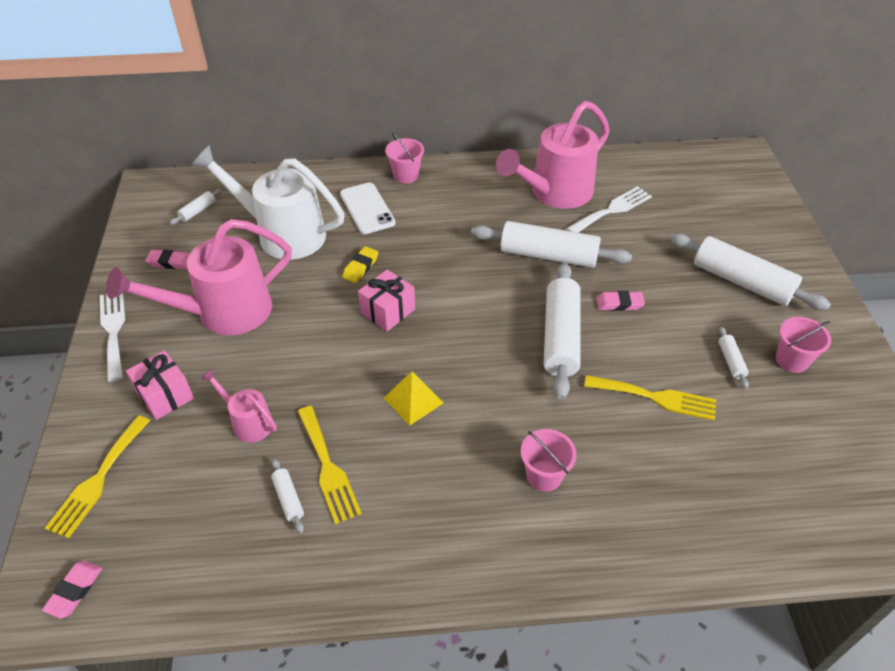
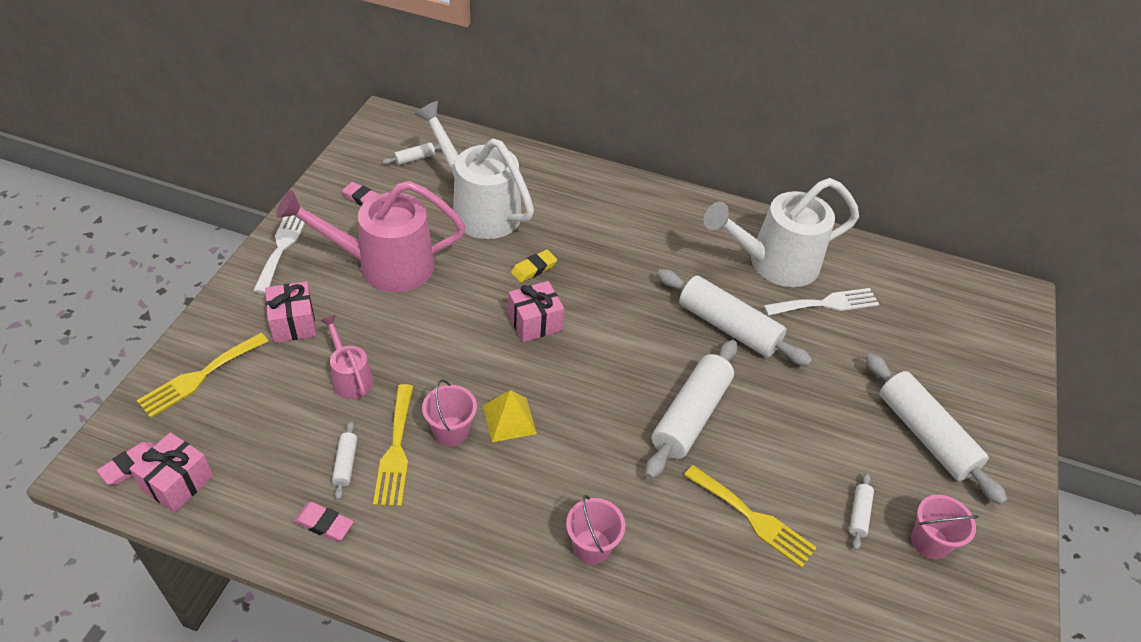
camera: 20 degrees right, 0 degrees up
white phone [340,183,396,234] -> none
pink bucket [385,133,424,183] -> pink bucket moved to [422,380,477,446]
pink watering can [496,101,610,209] -> white watering can [704,178,859,287]
pink eraser [596,291,645,311] -> pink eraser moved to [294,502,354,541]
none -> pink gift [129,432,213,513]

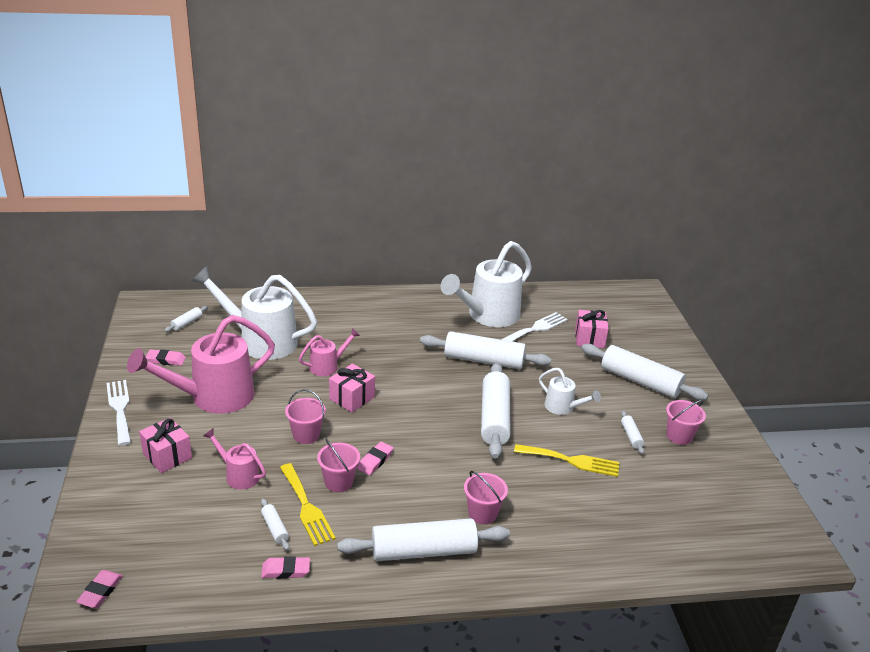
camera: 25 degrees left, 15 degrees down
pink gift [129,432,213,513] -> pink gift moved to [575,310,609,348]
yellow fork [137,333,269,418] -> none
yellow pyramid [483,390,537,442] -> pink eraser [357,442,393,475]
yellow eraser [511,250,557,283] -> pink watering can [299,328,360,376]
none -> pink bucket [285,389,326,444]
none -> white rolling pin [337,518,510,561]
none -> white watering can [539,368,601,415]

